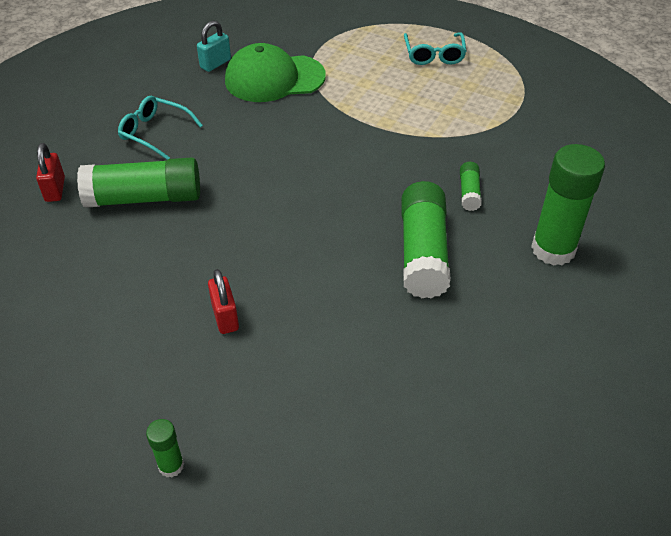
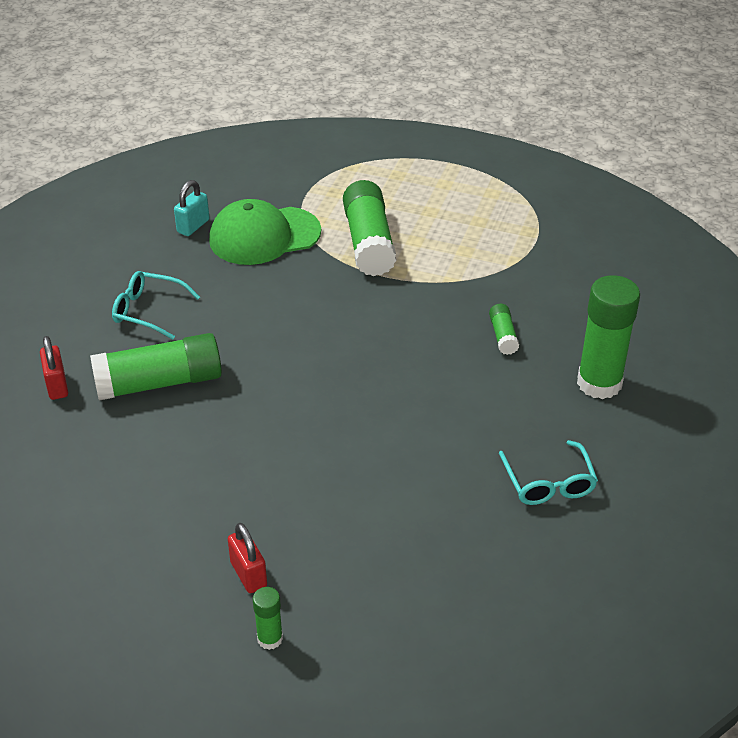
camera: 10 degrees left, 5 degrees down
red padlock [208,269,239,334] -> red padlock moved to [228,523,267,593]
green glue stick [401,181,451,298] -> green glue stick moved to [343,180,397,276]
turquoise glasses [404,32,467,65] -> turquoise glasses moved to [499,440,598,505]

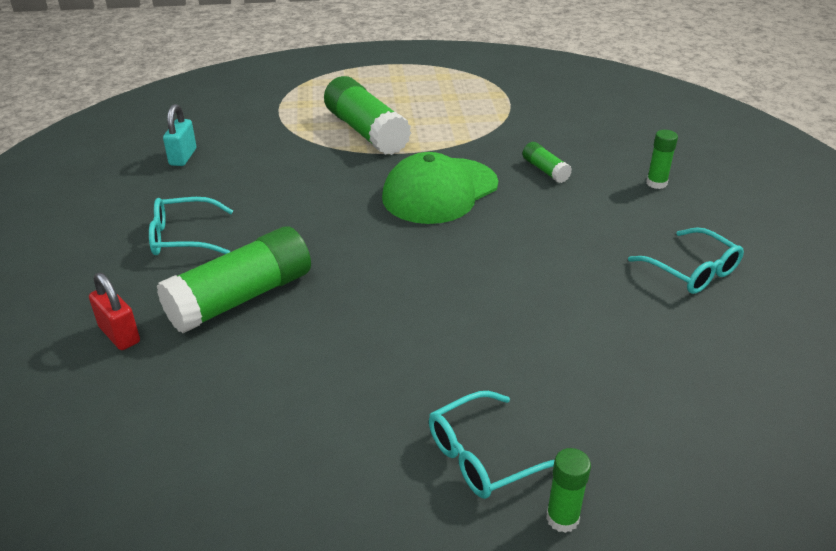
camera: 25 degrees left, 5 degrees down
green cap [209,199,321,265] -> green cap moved to [382,152,498,224]
red padlock [228,523,267,593] -> turquoise glasses [429,391,554,499]
green glue stick [577,275,640,399] -> green glue stick [646,130,678,189], size x0.47

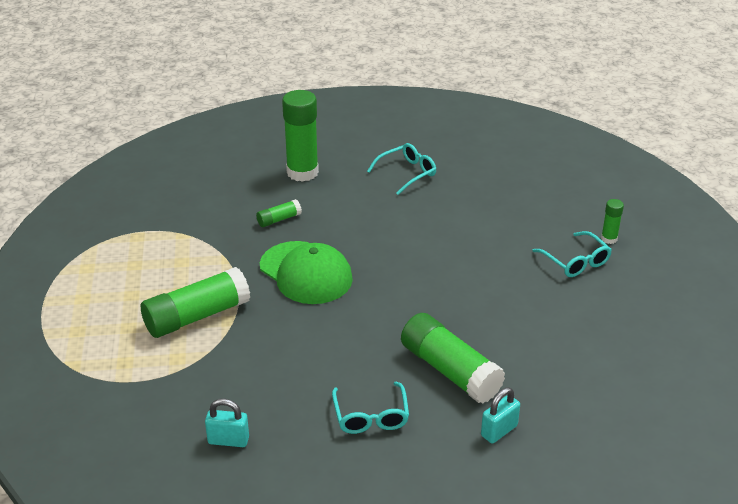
camera: 90 degrees left, 0 degrees up
red padlock [89,272,140,350] -> turquoise padlock [481,388,520,443]
green glue stick [646,130,678,189] -> green glue stick [282,90,319,182], size x2.12

